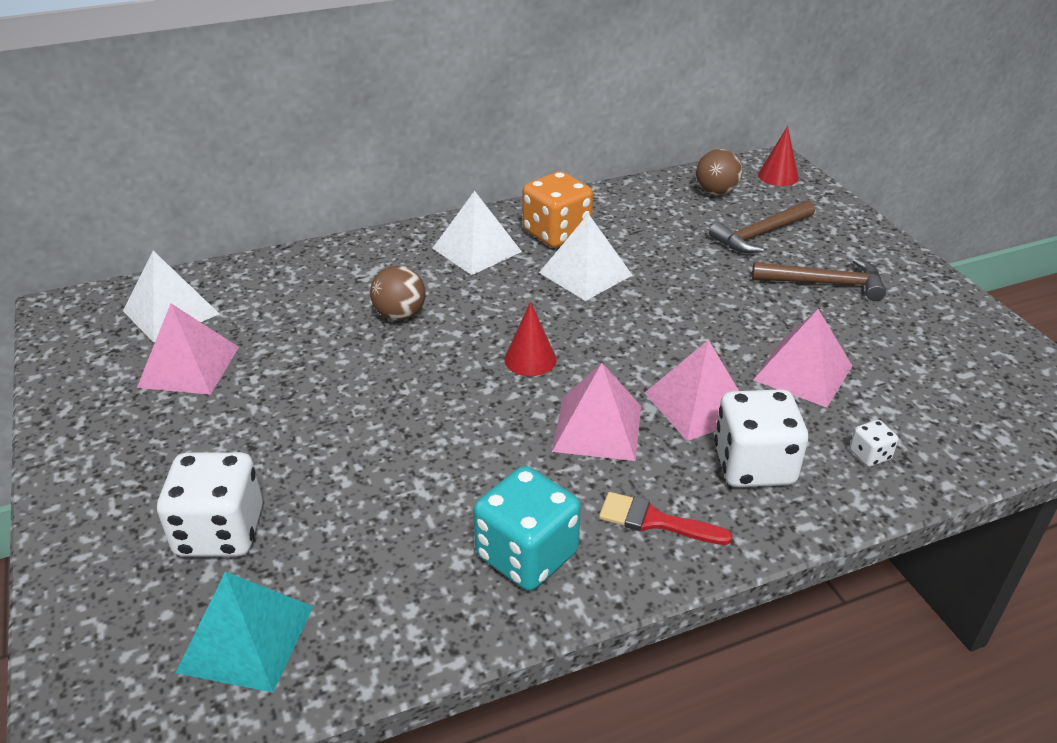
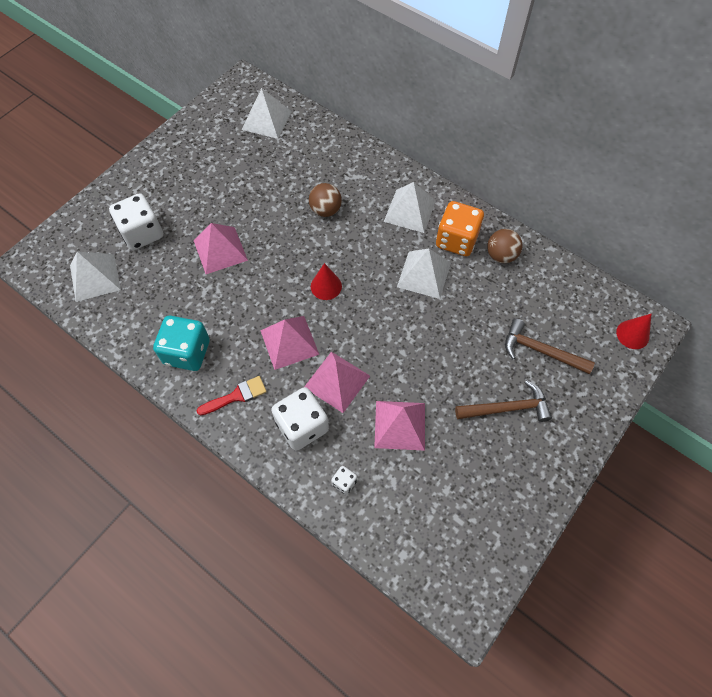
camera: 60 degrees right, 25 degrees up
pink pyramid [137,303,239,395] -> pink pyramid moved to [194,223,248,274]
turquoise pyramid [176,571,313,693] -> white pyramid [70,251,121,302]
red brush [599,492,733,545] -> red brush turned 75 degrees clockwise [197,376,267,416]
brown ball [696,149,742,195] -> brown ball moved to [487,229,522,263]
brown hammer [752,258,886,301] -> brown hammer turned 75 degrees counterclockwise [455,380,552,422]

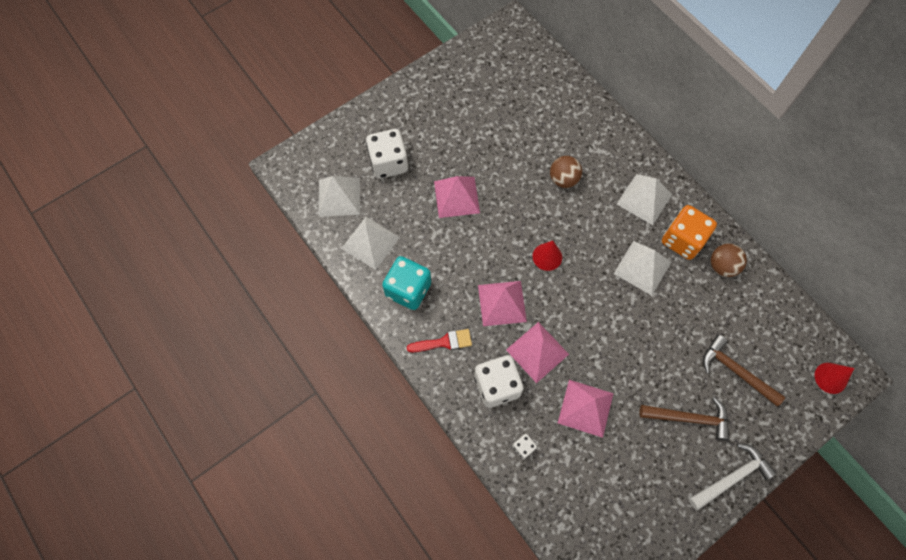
camera: 15 degrees right, 5 degrees up
white pyramid [242,88,292,139] -> white pyramid moved to [341,217,400,270]
none -> white hammer [689,443,777,511]

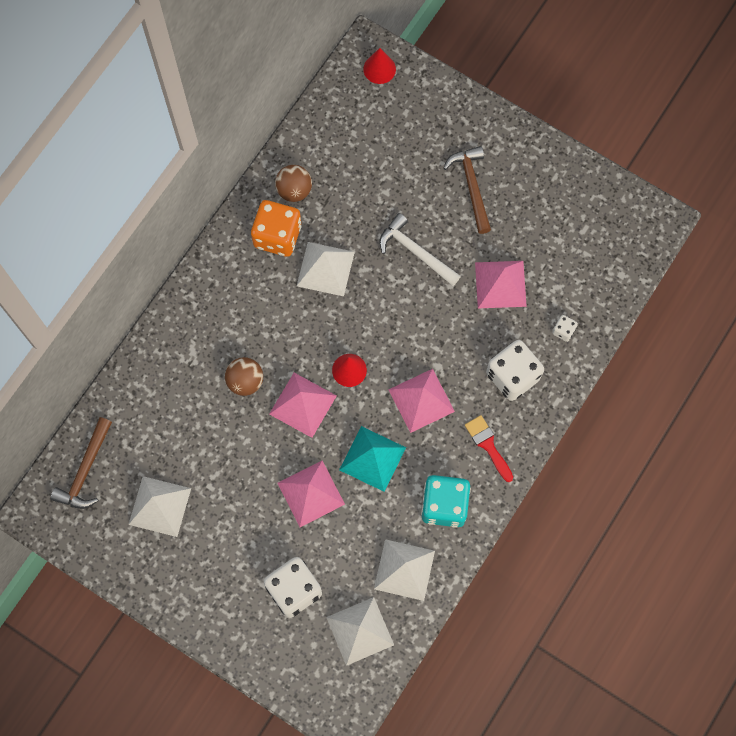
camera: 110 degrees left, 5 degrees up
pink pyramid [506,322,569,383] -> pink pyramid moved to [269,373,337,438]
white pyramid [617,174,672,225] -> white pyramid moved to [128,476,191,537]
white hammer [689,443,777,511] -> white hammer moved to [379,213,461,286]
brown hammer [703,335,785,407] -> brown hammer moved to [51,417,112,509]
none -> turquoise pyramid [339,426,406,492]

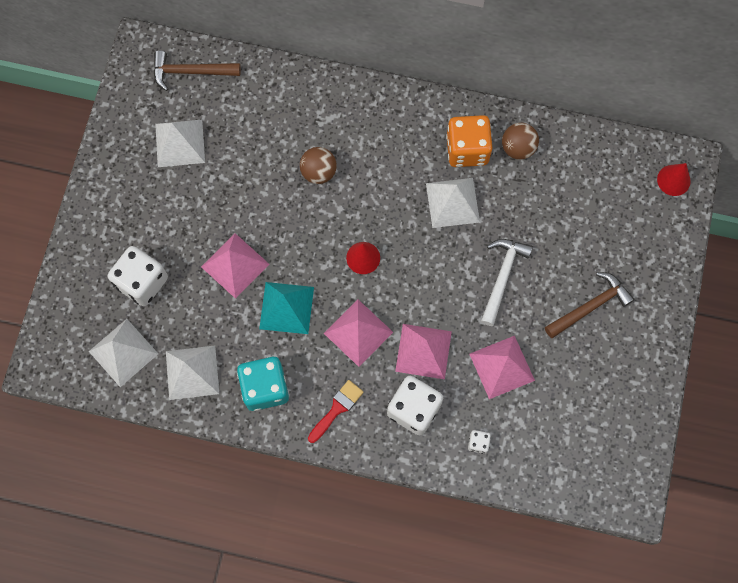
camera: 70 degrees right, 0 degrees up
pink pyramid [269,373,337,438] -> pink pyramid moved to [395,324,452,379]

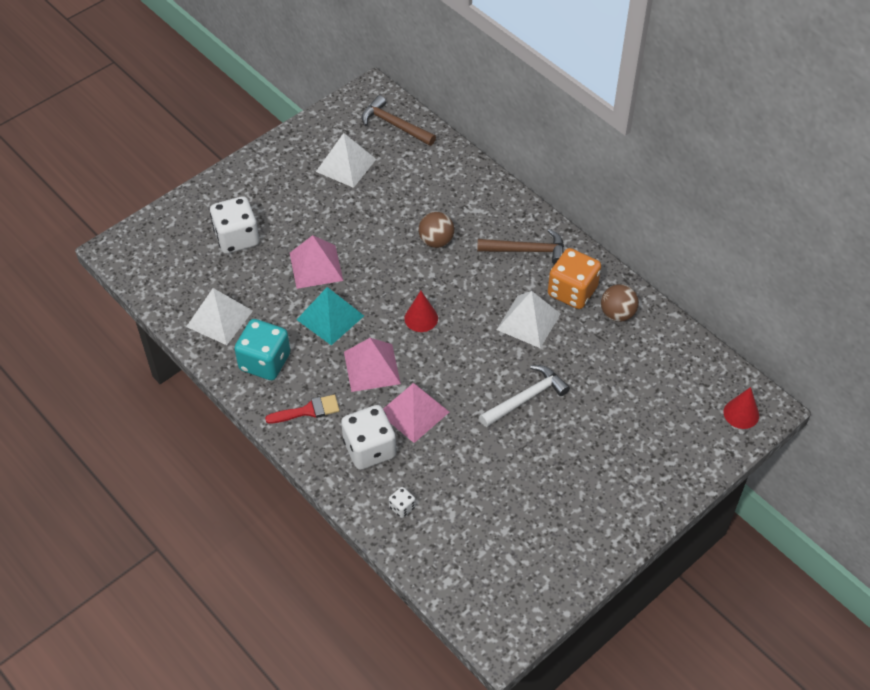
camera: 35 degrees right, 20 degrees down
white pyramid [89,319,158,387] -> none
pink pyramid [469,336,535,399] -> none
brown hammer [545,272,635,338] -> brown hammer moved to [477,229,564,264]

